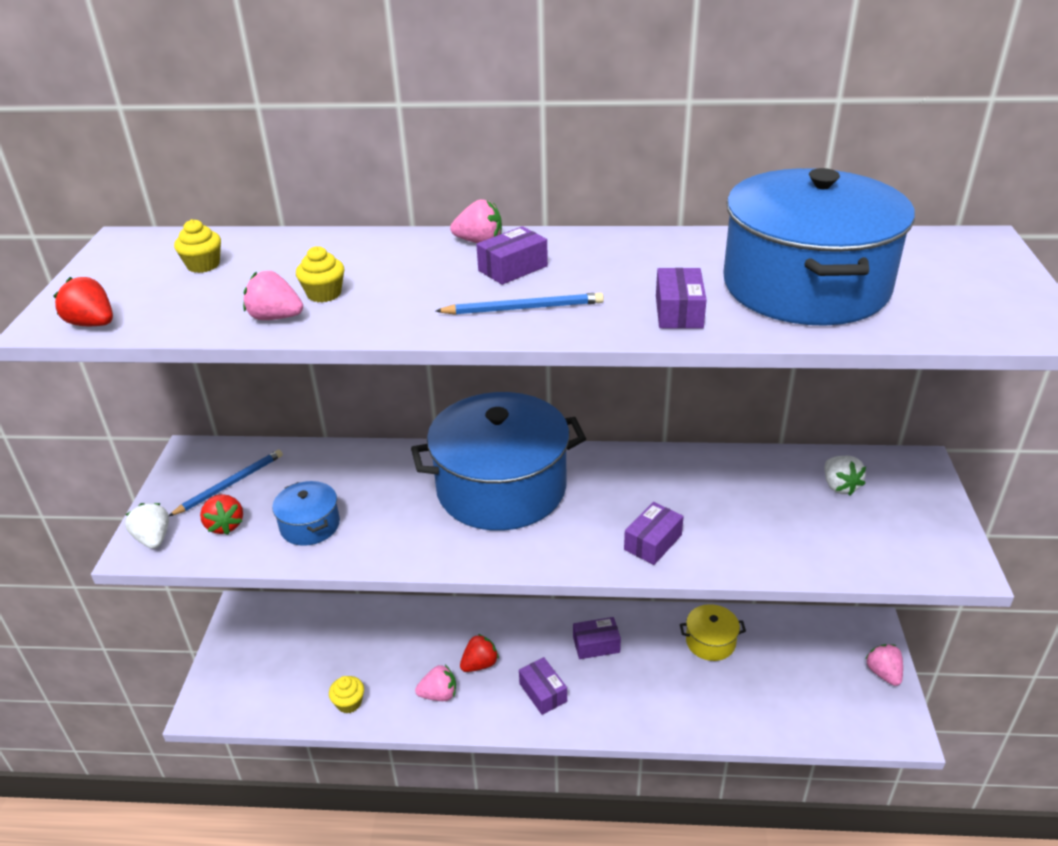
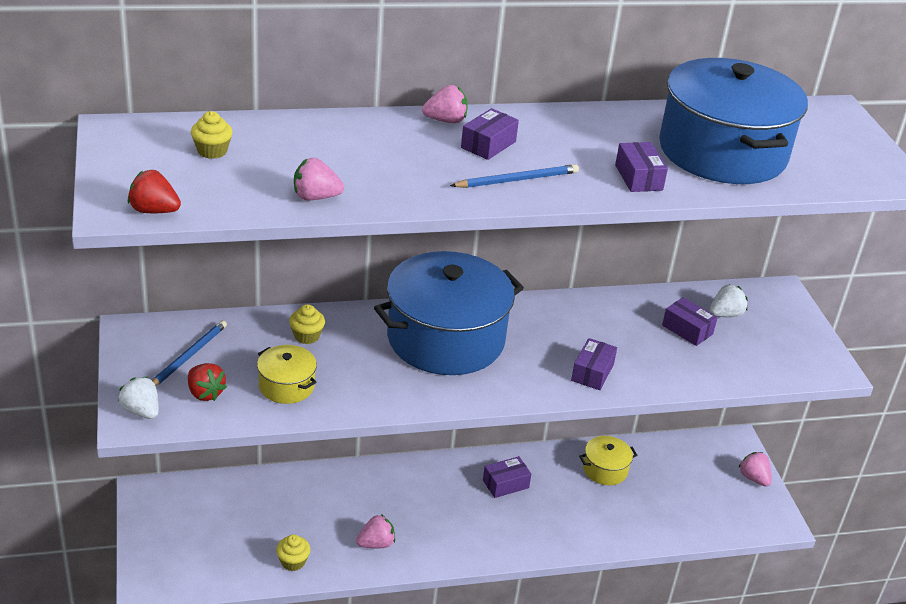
camera: 20 degrees left, 0 degrees up
blue pot [272,481,340,546] -> yellow pot [257,345,317,404]
yellow cupcake [296,246,344,302] -> yellow cupcake moved to [289,304,325,344]
red strawberry [460,634,499,672] -> none
purple box [519,657,567,715] -> purple box moved to [662,297,718,346]
white strawberry [825,456,866,495] -> white strawberry turned 90 degrees counterclockwise [710,284,748,317]

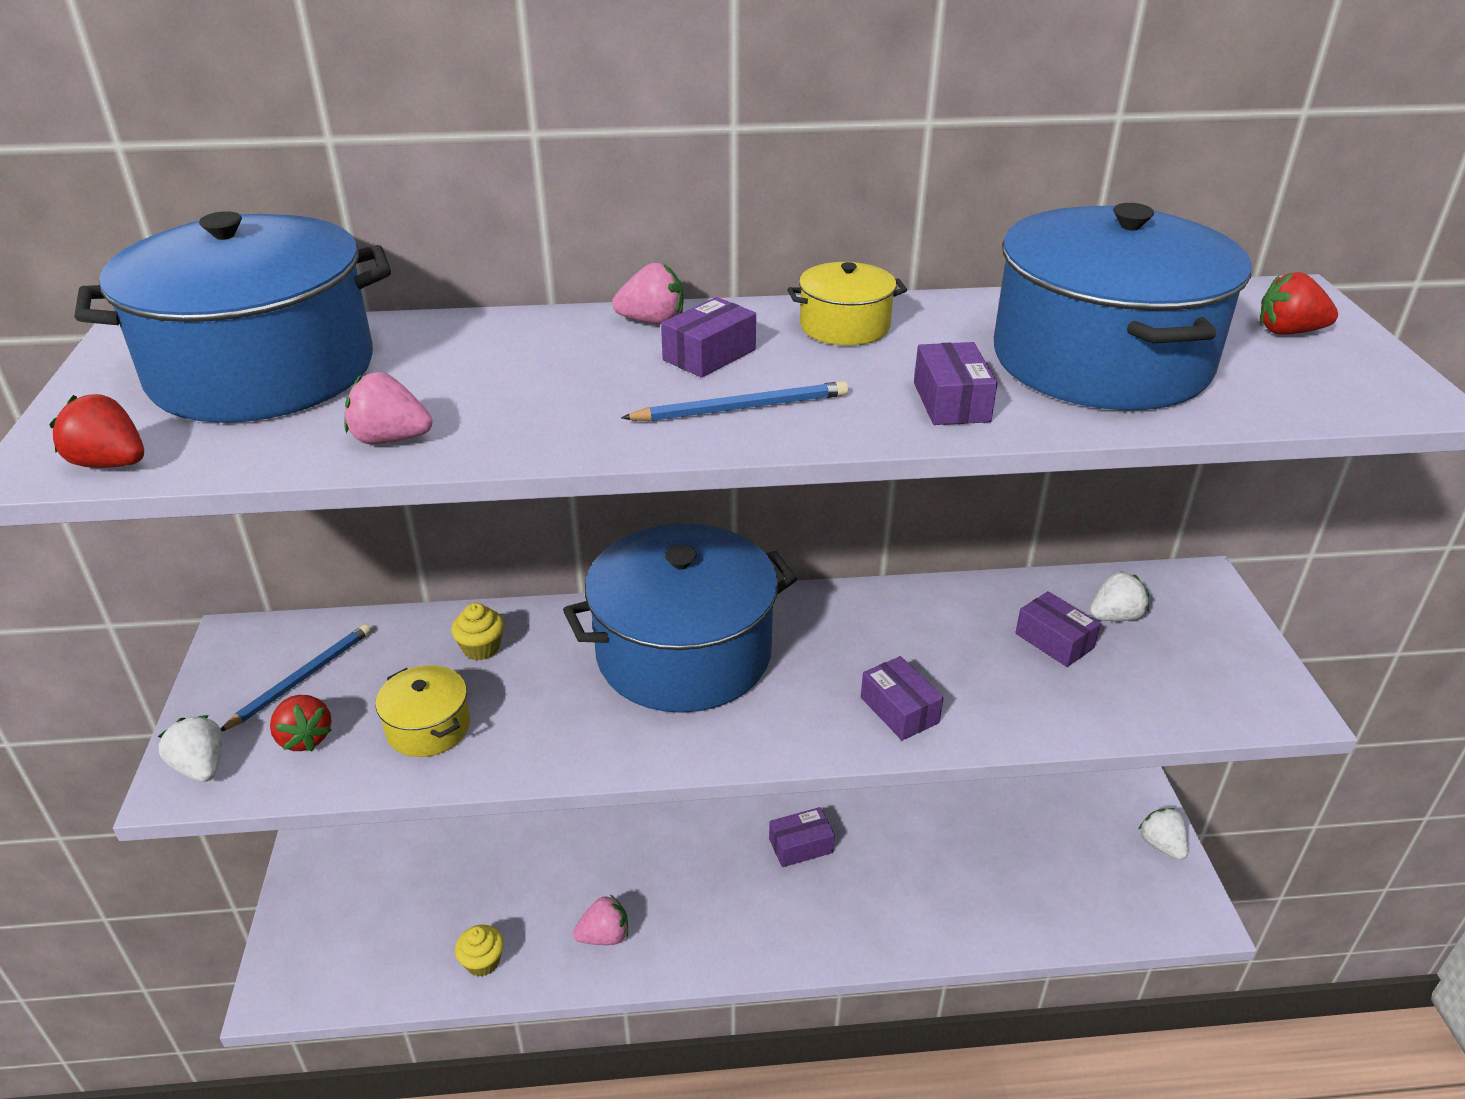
camera: 10 degrees right, 0 degrees up
yellow cupcake [191,111,233,159] -> blue pot [75,211,391,423]
purple box [571,338,617,390] -> purple box turned 60 degrees counterclockwise [861,656,943,740]
yellow pot [579,436,637,485] -> yellow pot moved to [787,262,907,346]
pink strawberry [738,452,772,486] -> white strawberry [1138,808,1188,860]
none -> red strawberry [1260,272,1338,335]

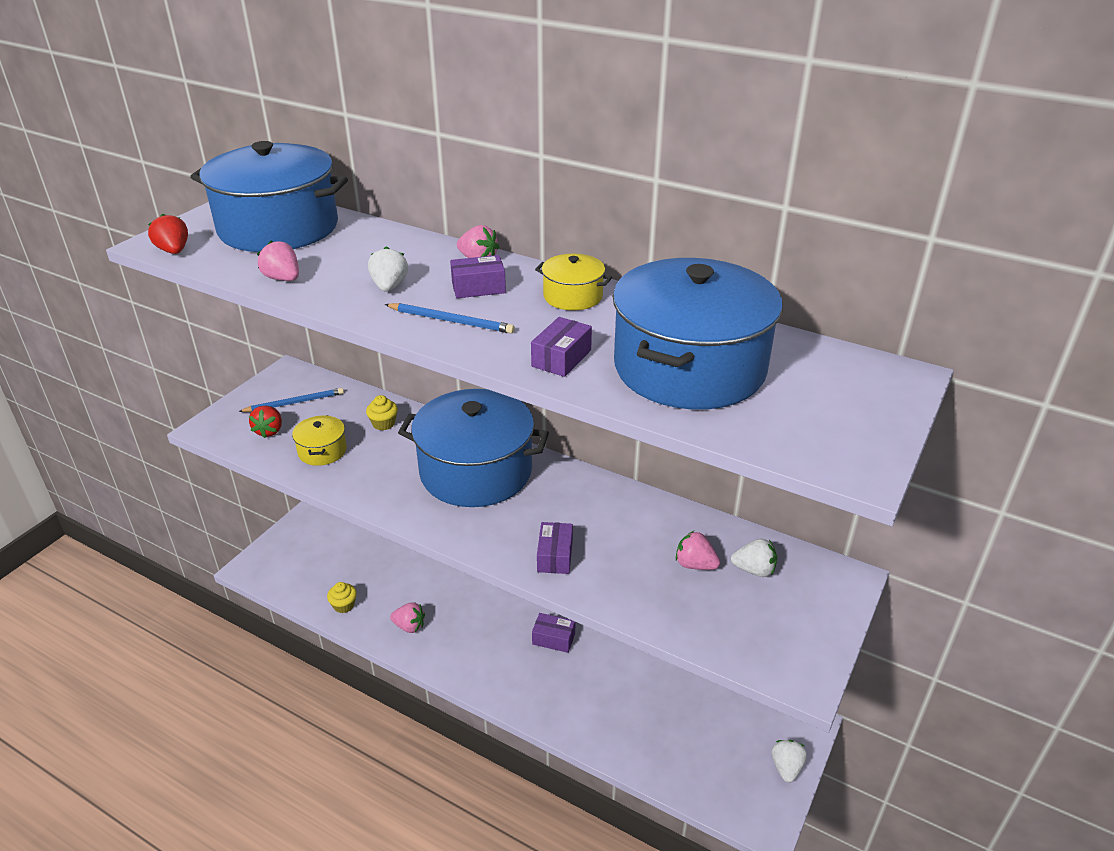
camera: 35 degrees right, 0 degrees up
white strawberry [158,715,222,782] -> white strawberry moved to [368,247,408,292]
purple box [1015,591,1101,667] -> pink strawberry [676,531,720,570]
red strawberry [1260,272,1338,335] -> none

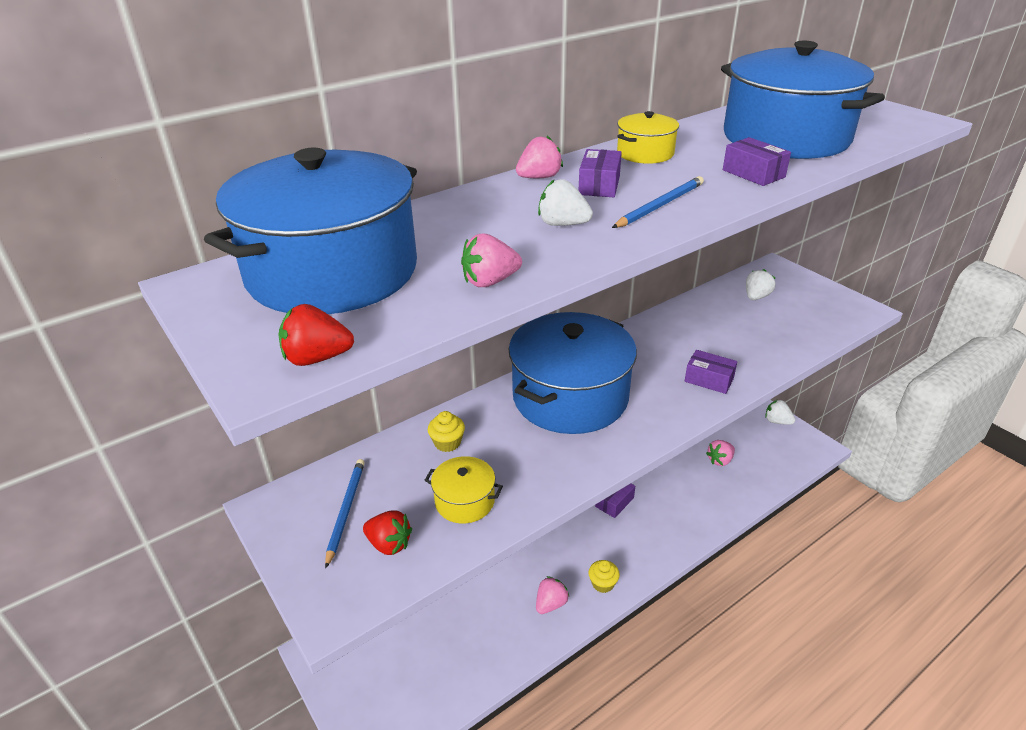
camera: 65 degrees left, 0 degrees up
yellow cupcake [327,582,357,613] -> yellow cupcake moved to [588,560,620,593]
pink strawberry [676,531,720,570] -> pink strawberry moved to [706,440,735,466]

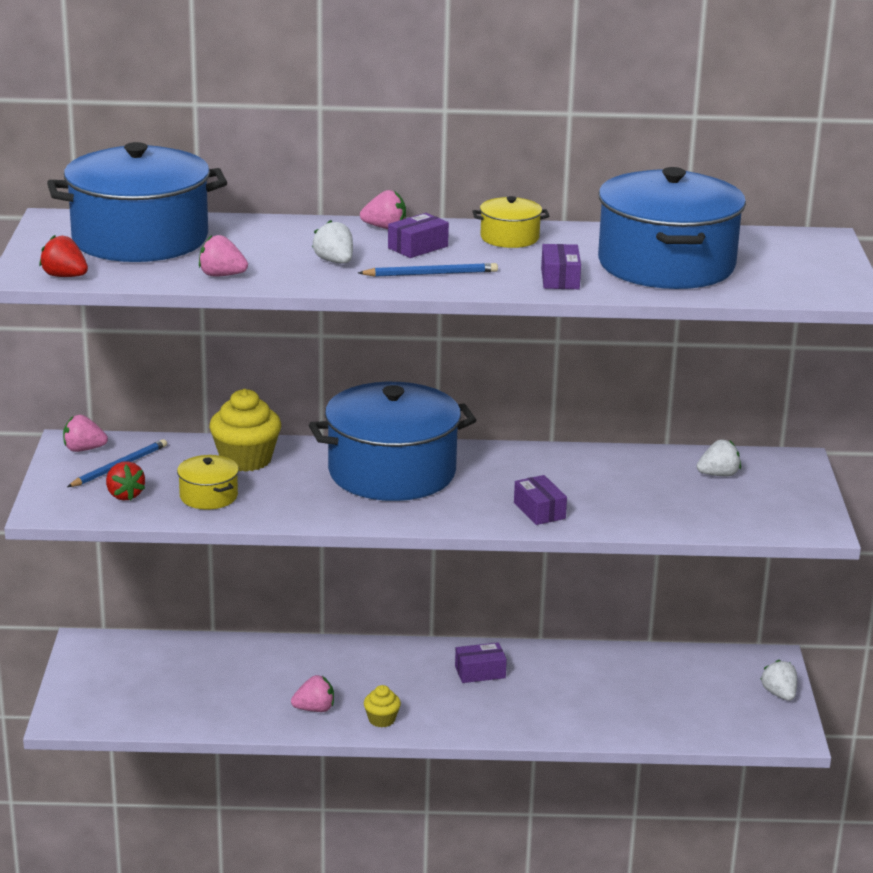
camera: 35 degrees right, 10 degrees down
yellow cupcake [428,411,465,452] -> yellow cupcake [209,389,281,472], size x1.90
pink strawberry [706,440,735,466] -> pink strawberry moved to [63,415,108,452]

